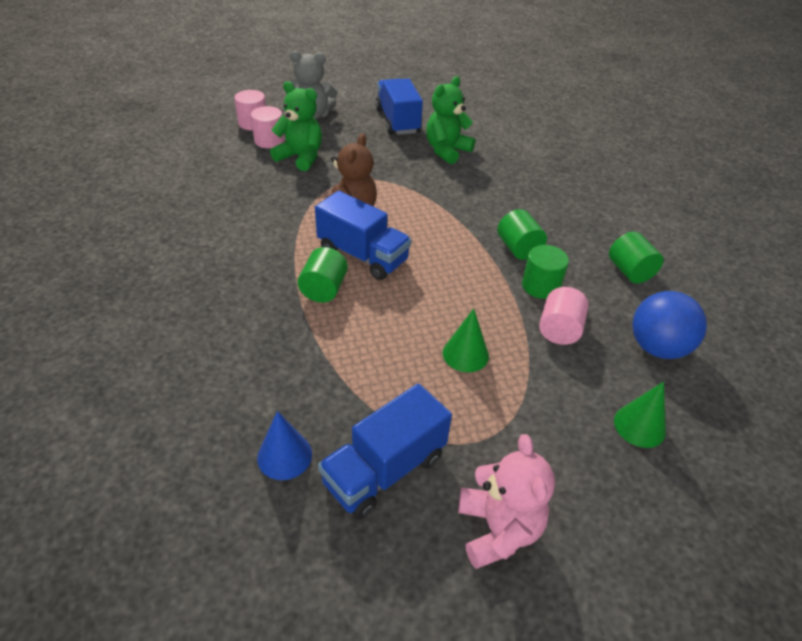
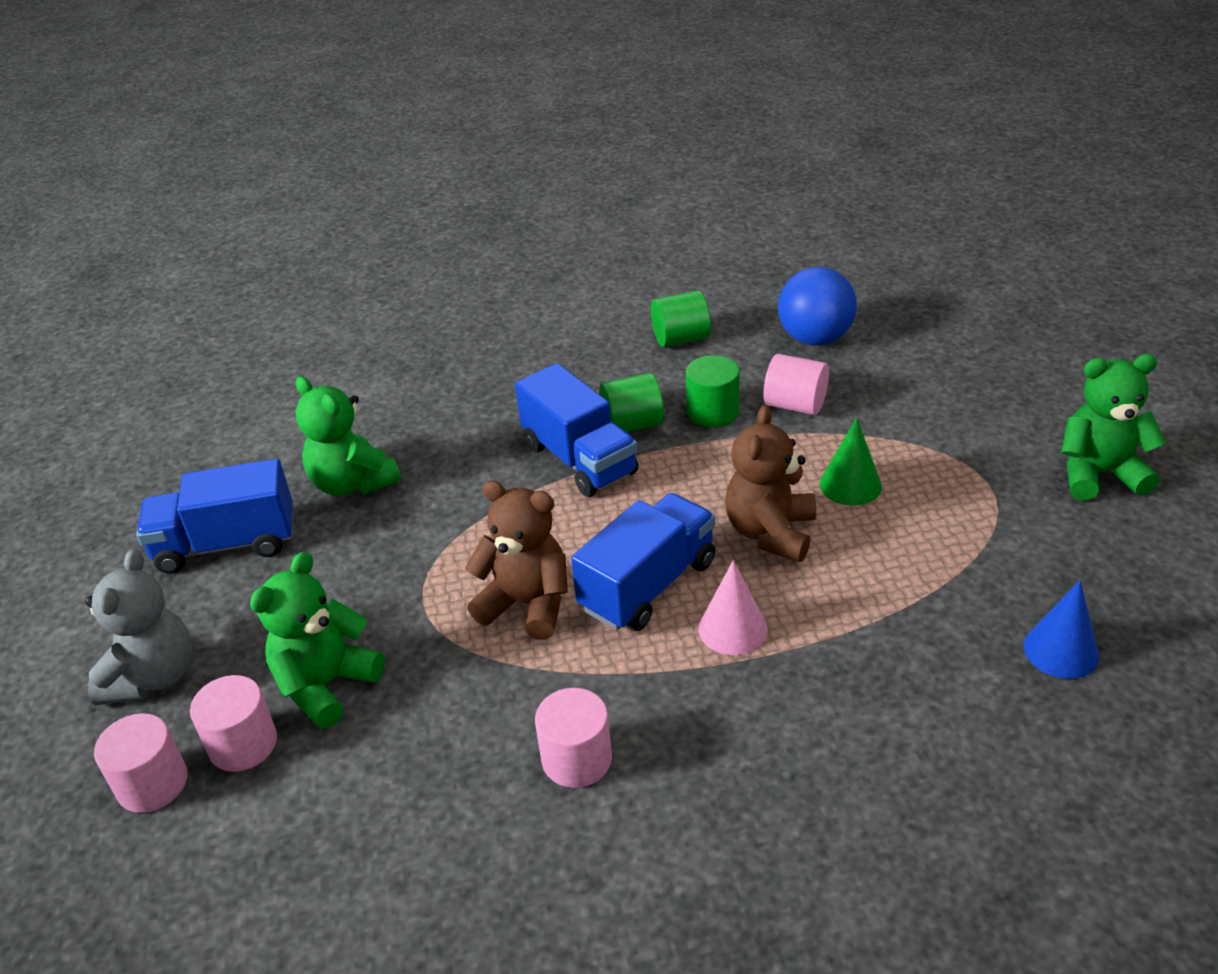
camera: 80 degrees left, 5 degrees down
green cylinder [298,247,348,303] -> pink cone [698,560,768,655]
blue truck [318,384,452,519] -> blue truck moved to [515,363,639,497]
pink teddy bear [458,434,555,569] -> green teddy bear [1061,354,1166,501]
green cone [614,382,666,448] -> none
none -> pink cylinder [535,688,612,788]
none -> brown teddy bear [725,405,816,562]

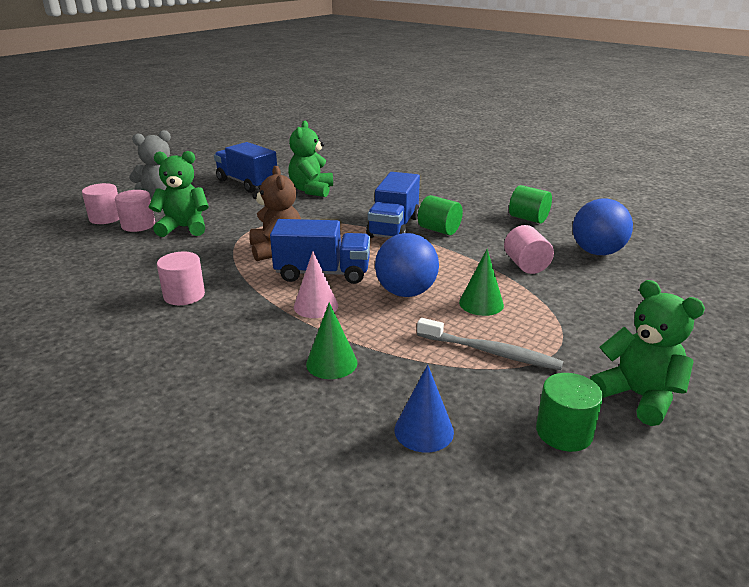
camera: 50 degrees right, 10 degrees down
green cylinder [686,355,740,428] -> green cylinder moved to [536,373,603,452]
brown teddy bear [725,405,816,562] -> blue ball [375,233,439,297]
none -> green cone [306,302,358,379]
none -> grey toothbrush [417,318,563,370]

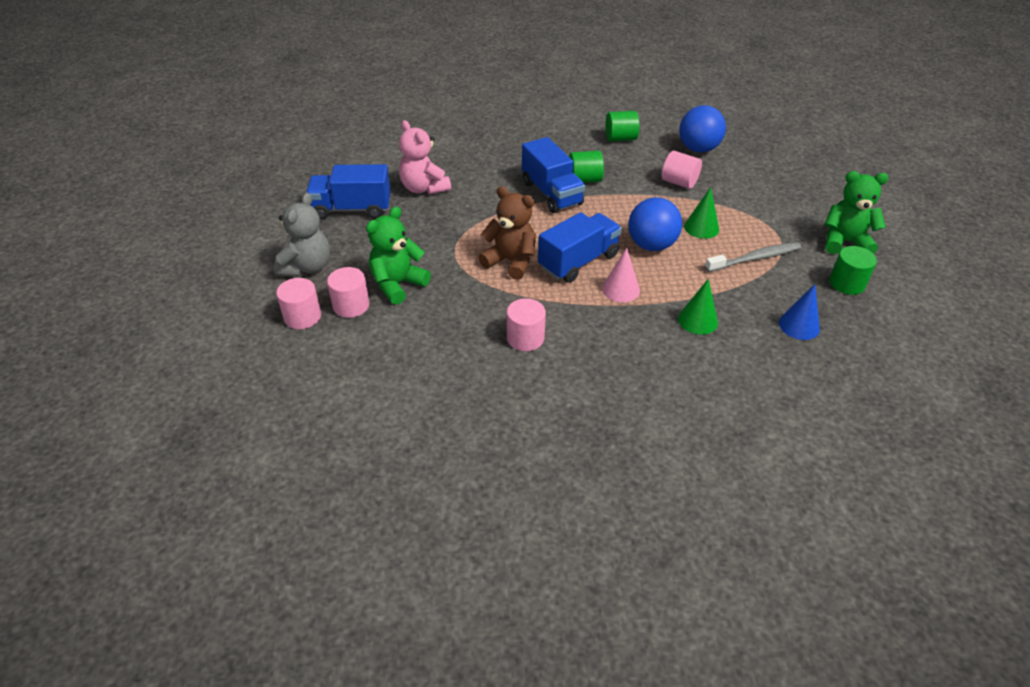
camera: 45 degrees left, 15 degrees up
green teddy bear [288,120,333,197] -> pink teddy bear [399,120,451,195]

